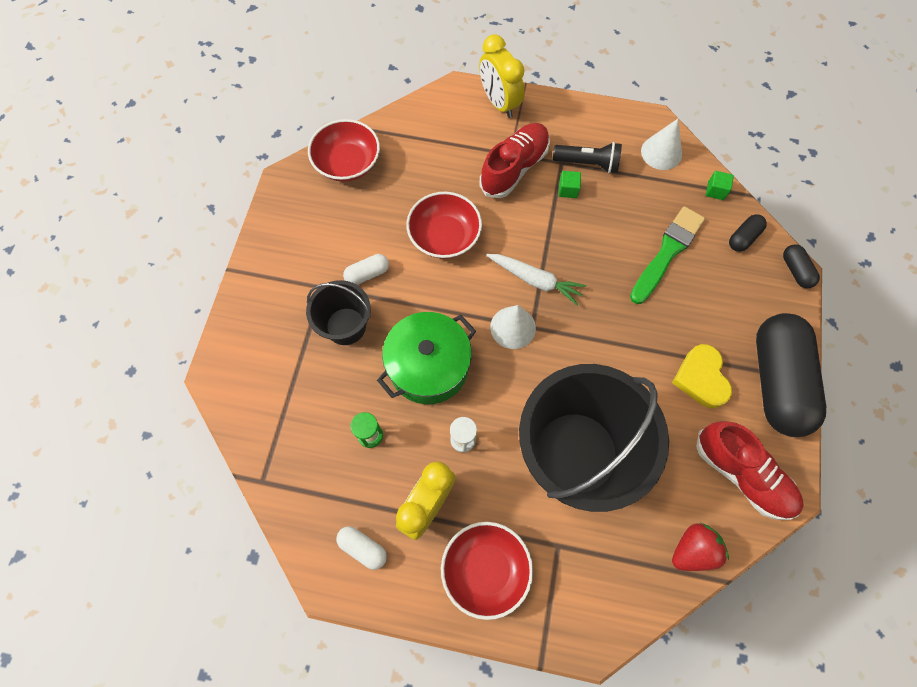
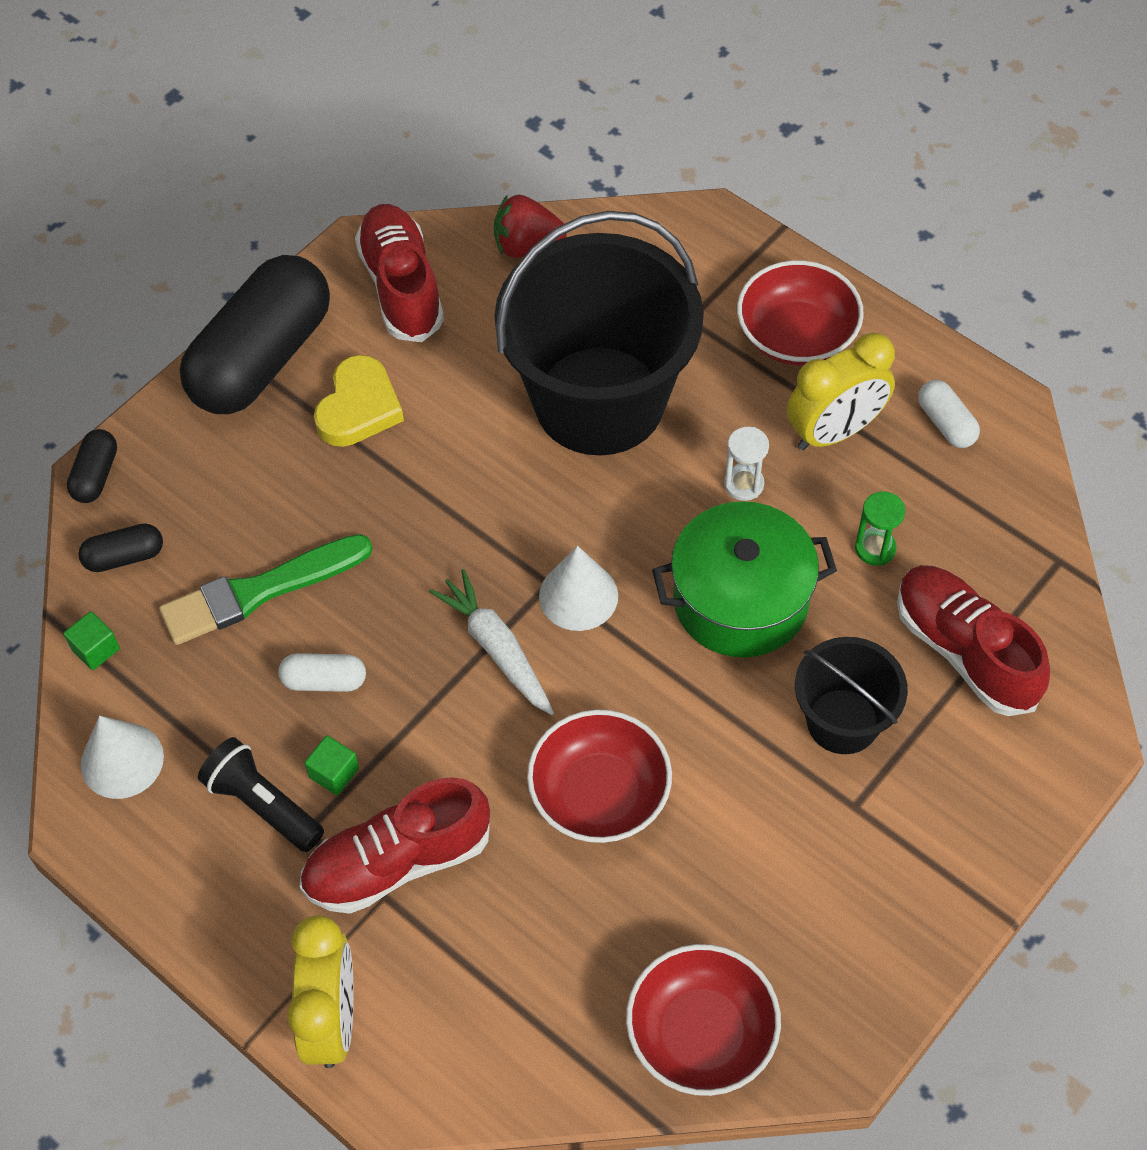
camera: 150 degrees left, 10 degrees down
white capsule [343,254,389,285] -> white capsule moved to [278,653,366,692]
none -> red shoe [897,565,1050,716]

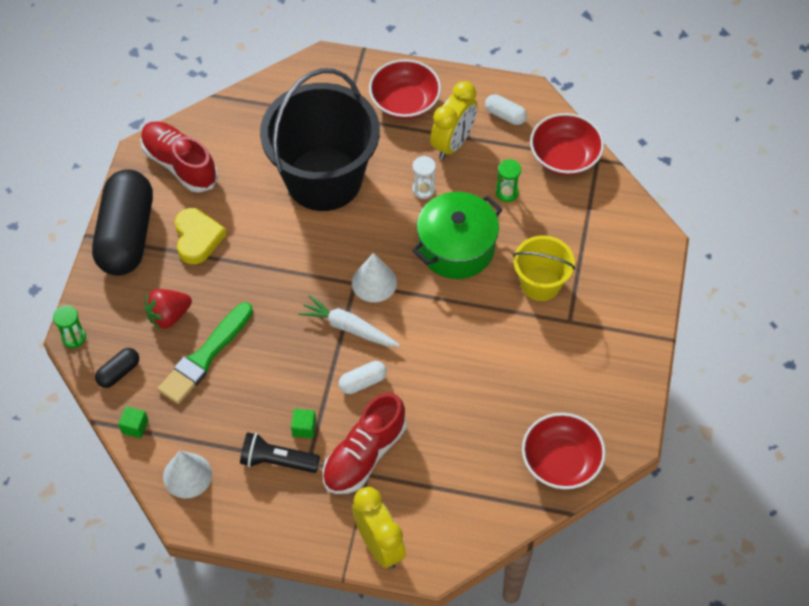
camera: 30 degrees left, 0 degrees up
black capsule [67,429,117,503] -> green hourglass [53,305,86,348]
white capsule [278,653,366,692] -> white capsule moved to [339,361,387,394]
red strawberry [494,194,567,258] -> red strawberry moved to [145,289,192,330]
red bowl [527,709,672,843] -> red bowl moved to [530,113,604,175]
black bucket [795,637,908,754] -> yellow bucket [513,235,575,301]
red shoe [897,565,1050,716] -> none

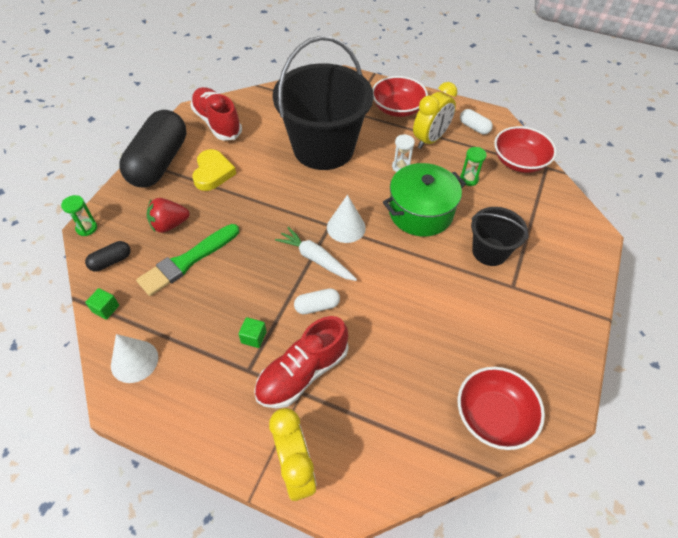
camera: 10 degrees right, 5 degrees down
black flashlight [240,432,320,473] -> none
yellow bucket [513,235,575,301] -> black bucket [471,207,529,266]

